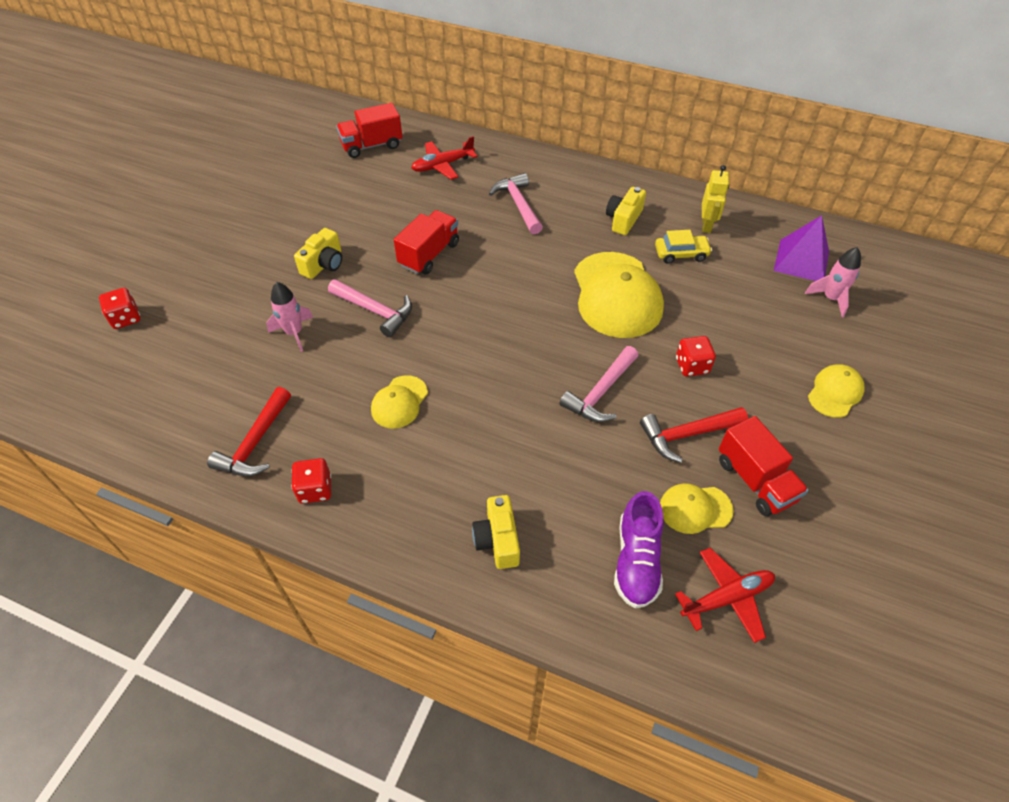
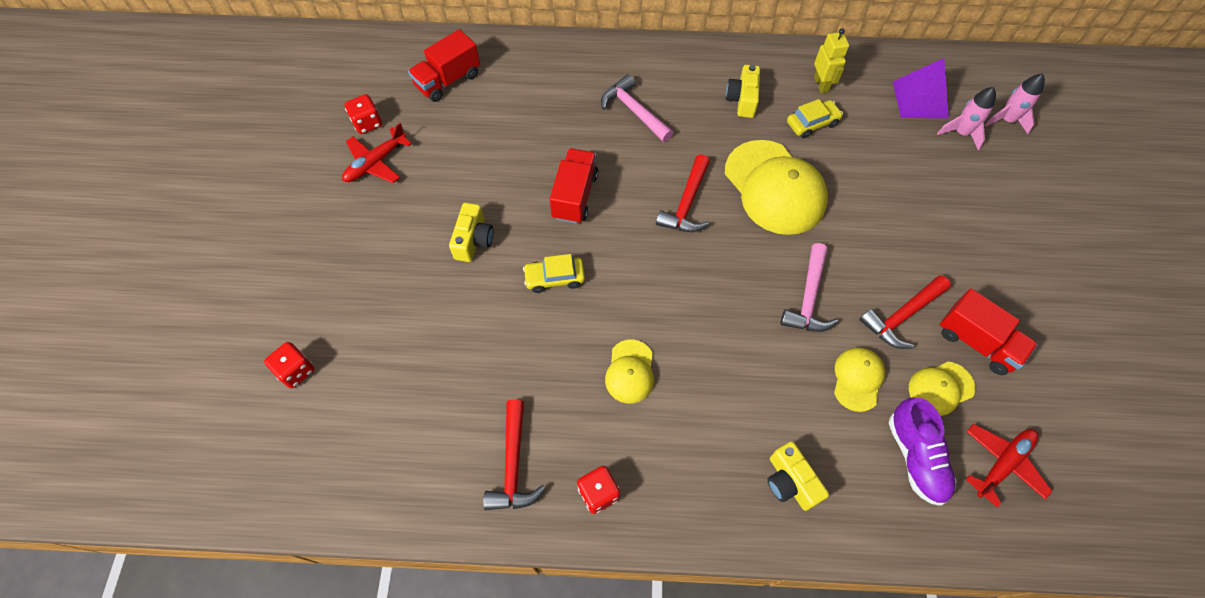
camera: 20 degrees left, 10 degrees up
pink rocket [266,282,313,352] -> pink rocket moved to [985,74,1045,134]
pink hammer [328,279,412,337] -> yellow car [523,254,585,293]
red plane [411,136,477,180] -> red plane moved to [342,123,412,183]
red dice [676,336,716,377] -> red dice moved to [345,94,382,134]
yellow cap [808,365,865,418] -> yellow cap moved to [834,348,885,412]
none -> red hammer [656,154,710,232]

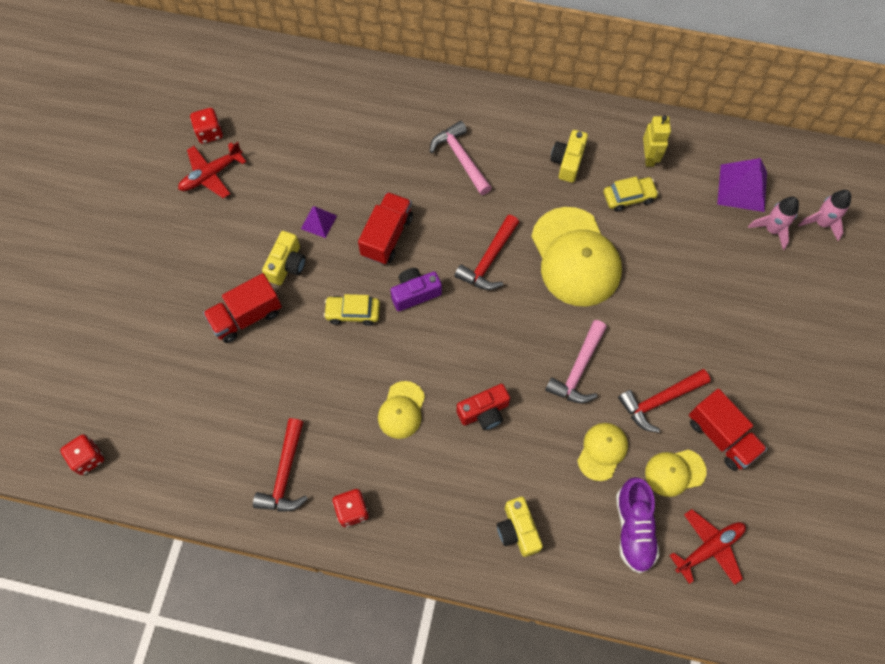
camera: 10 degrees right, 5 degrees up
red dice [264,342,315,388] -> red dice moved to [60,434,104,475]
red truck [408,29,480,102] -> red truck moved to [203,273,282,343]
none -> purple pyramid [301,206,337,238]
none -> purple camera [390,268,442,311]
none -> red camera [456,384,510,430]

